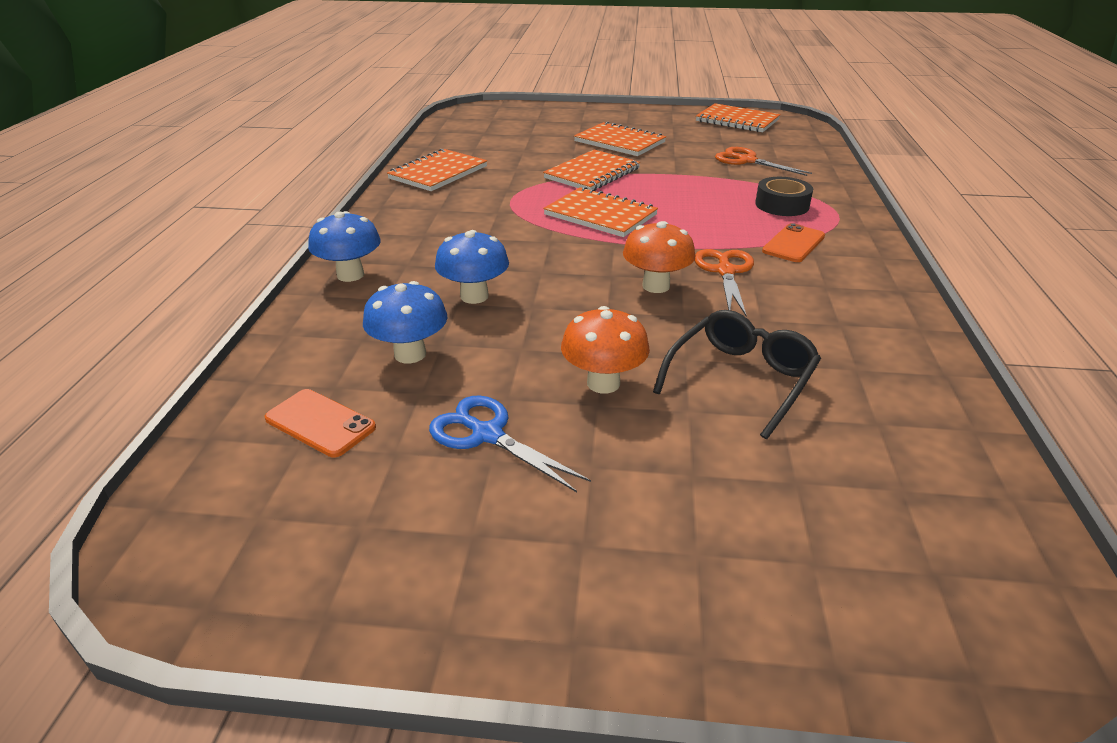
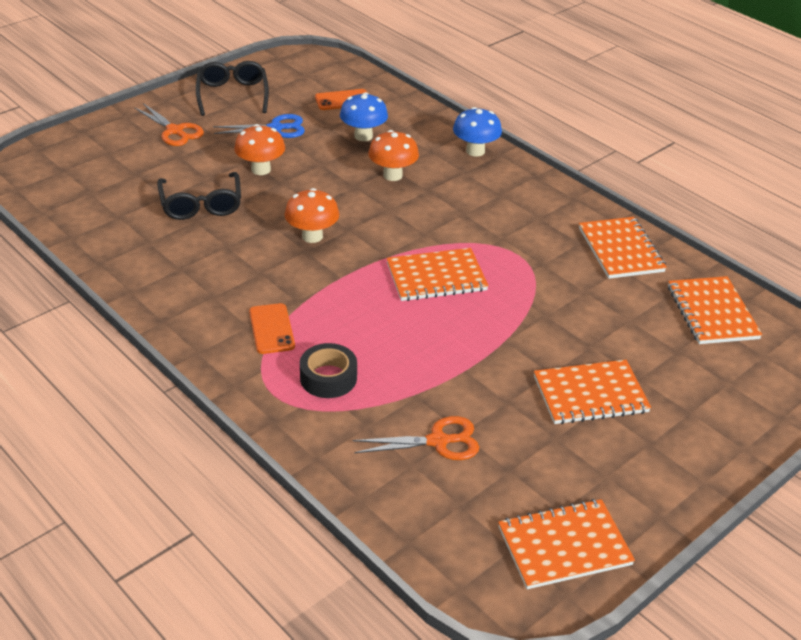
camera: 130 degrees right, 5 degrees up
blue mushroom [435,230,509,304] -> orange mushroom [368,130,419,181]
orange notebook [543,150,640,190] -> orange notebook moved to [668,276,762,344]
orange scissors [694,249,754,316] -> orange scissors moved to [134,103,204,146]
none -> black glasses [196,61,269,116]

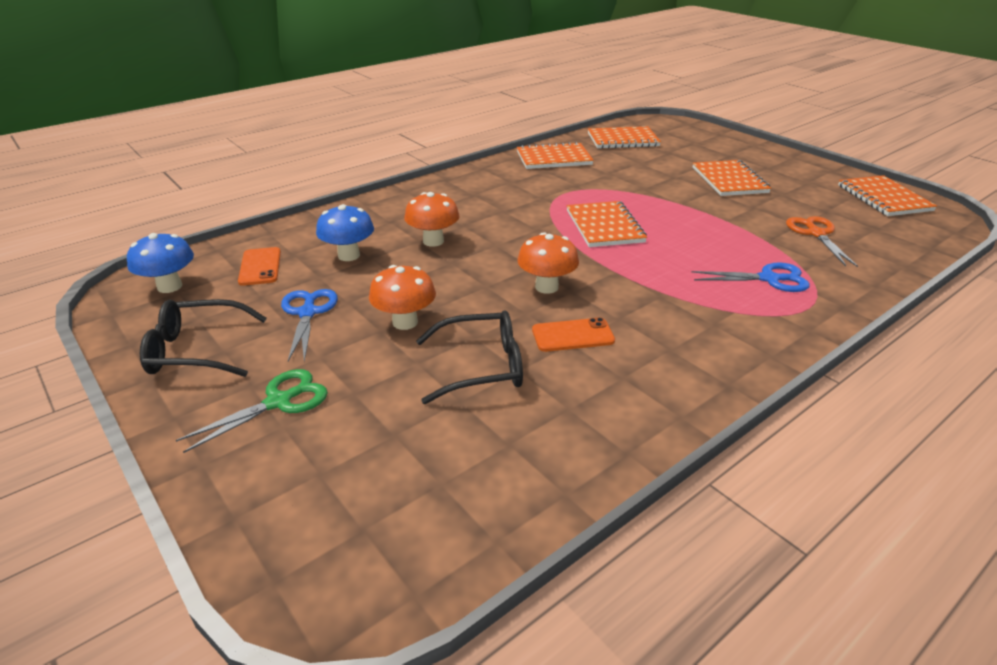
camera: 85 degrees left, 5 degrees down
orange scissors [134,103,204,146] -> green scissors [176,369,328,453]
orange phone [249,303,295,354] -> orange phone moved to [532,317,615,352]
black tape [300,343,357,398] -> blue scissors [692,263,810,292]
blue mushroom [453,107,502,156] -> blue mushroom moved to [127,233,194,293]

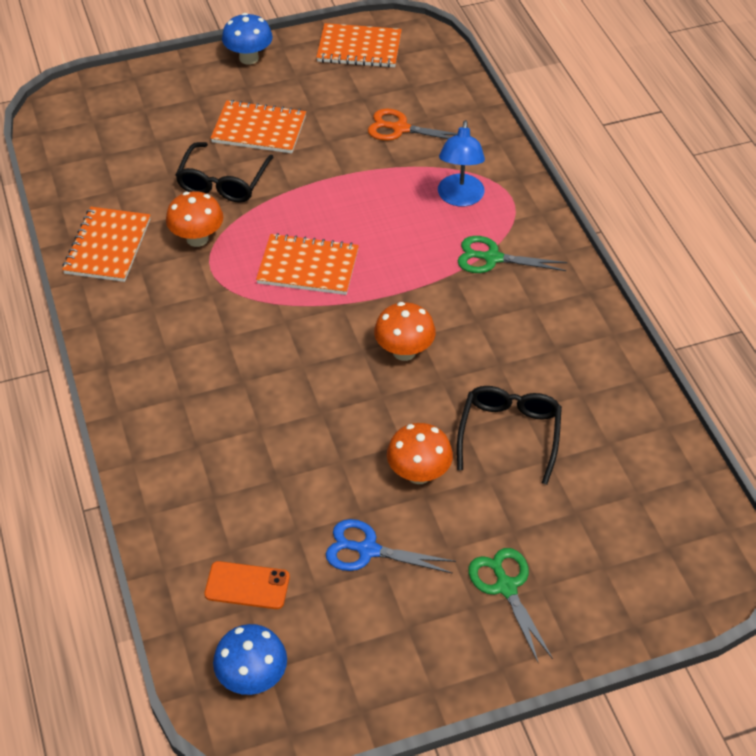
camera: 70 degrees left, 15 degrees up
black glasses [140,299,267,377] -> black glasses moved to [175,142,274,203]
blue mushroom [316,204,374,261] -> blue mushroom moved to [222,13,273,65]
orange mushroom [404,192,459,247] -> orange mushroom moved to [166,191,223,247]
orange phone [532,317,615,352] -> none
orange notebook [588,126,661,149] -> none
blue scissors [692,263,810,292] -> blue lamp [438,120,485,206]
none -> green scissors [458,236,568,273]

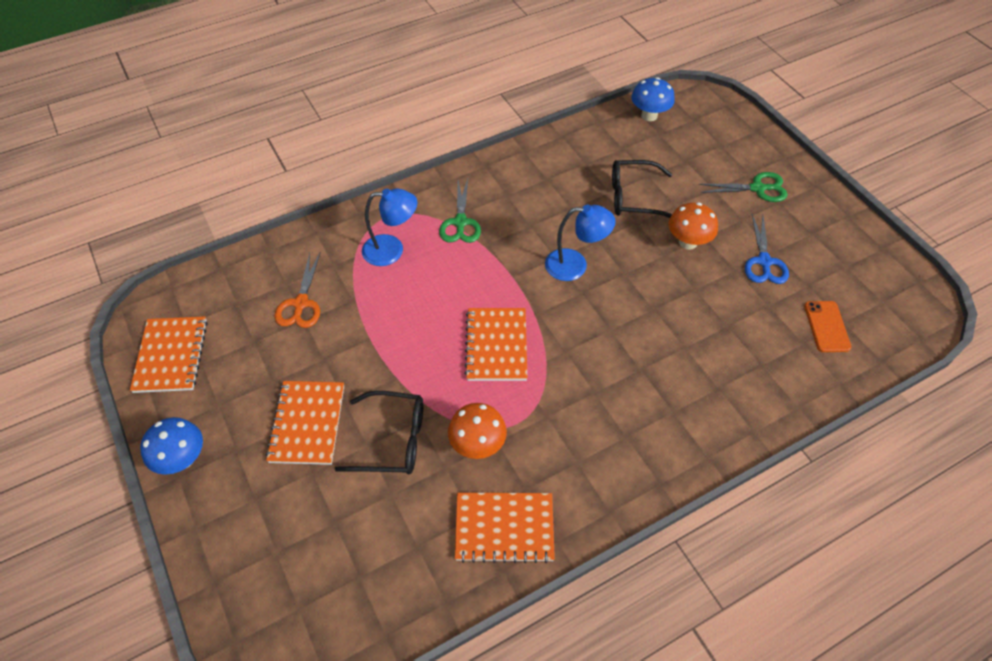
camera: 100 degrees left, 5 degrees up
blue mushroom [213,624,287,695] -> blue mushroom moved to [631,77,675,121]
orange mushroom [374,302,436,361] -> blue lamp [545,205,616,281]
green scissors [468,548,553,664] -> green scissors turned 150 degrees counterclockwise [699,172,787,202]

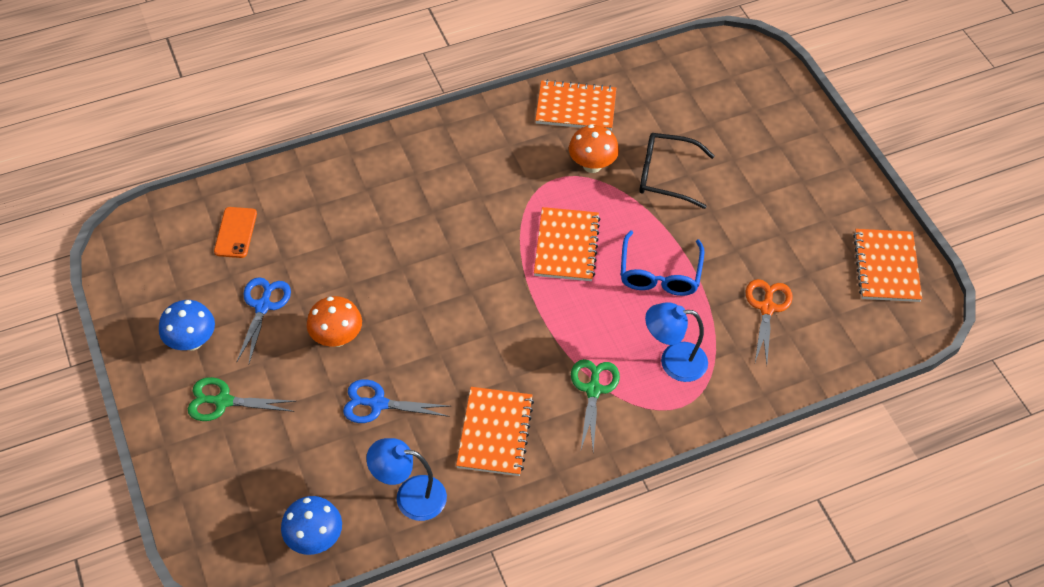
camera: 175 degrees left, 0 degrees up
blue mushroom [140,417,203,475] -> blue mushroom moved to [159,300,215,351]
orange notebook [266,381,344,465] -> orange notebook moved to [456,387,534,476]
blue lamp [545,205,616,281] -> blue lamp moved to [366,438,447,521]
black glasses [612,160,672,218] -> blue scissors [343,379,451,423]
none -> blue glasses [621,230,705,296]

